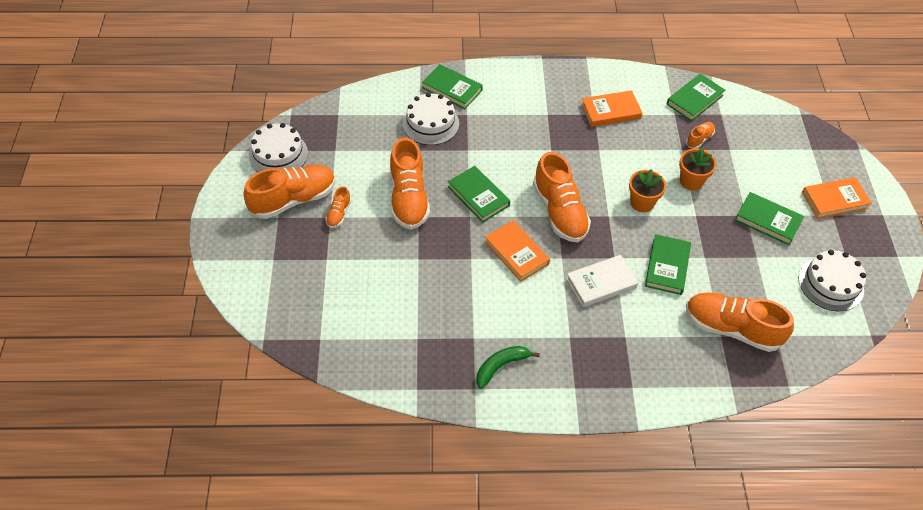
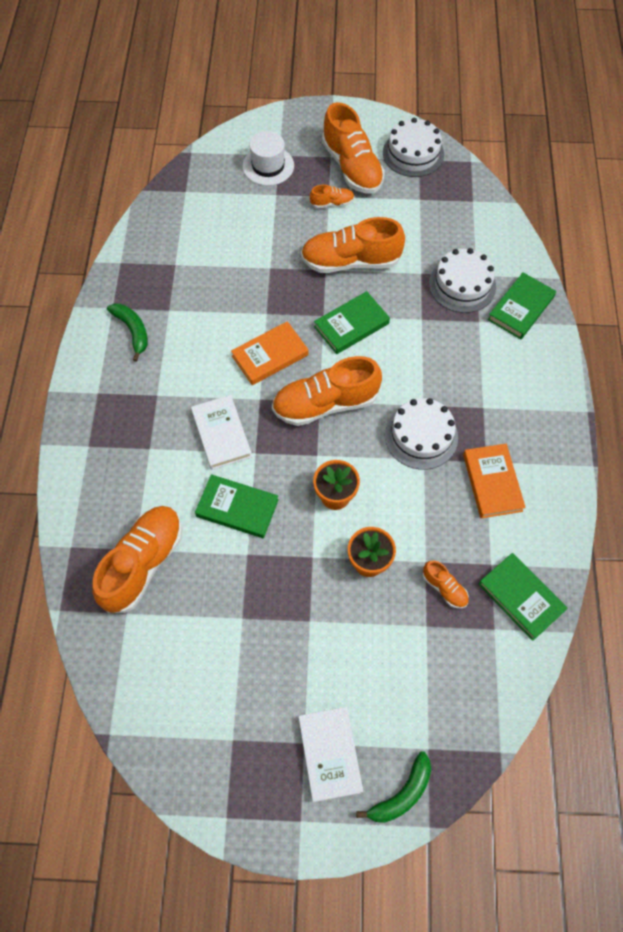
camera: 95 degrees right, 10 degrees up
orange shoe [325,186,351,228] -> orange shoe turned 150 degrees clockwise [310,185,355,208]
green book [735,192,804,245] -> none
white cake [799,250,866,311] -> white cake moved to [385,398,458,470]
orange book [802,177,872,219] -> white book [298,707,363,802]
none -> white hat [242,131,294,186]
none -> green banana [356,752,431,823]

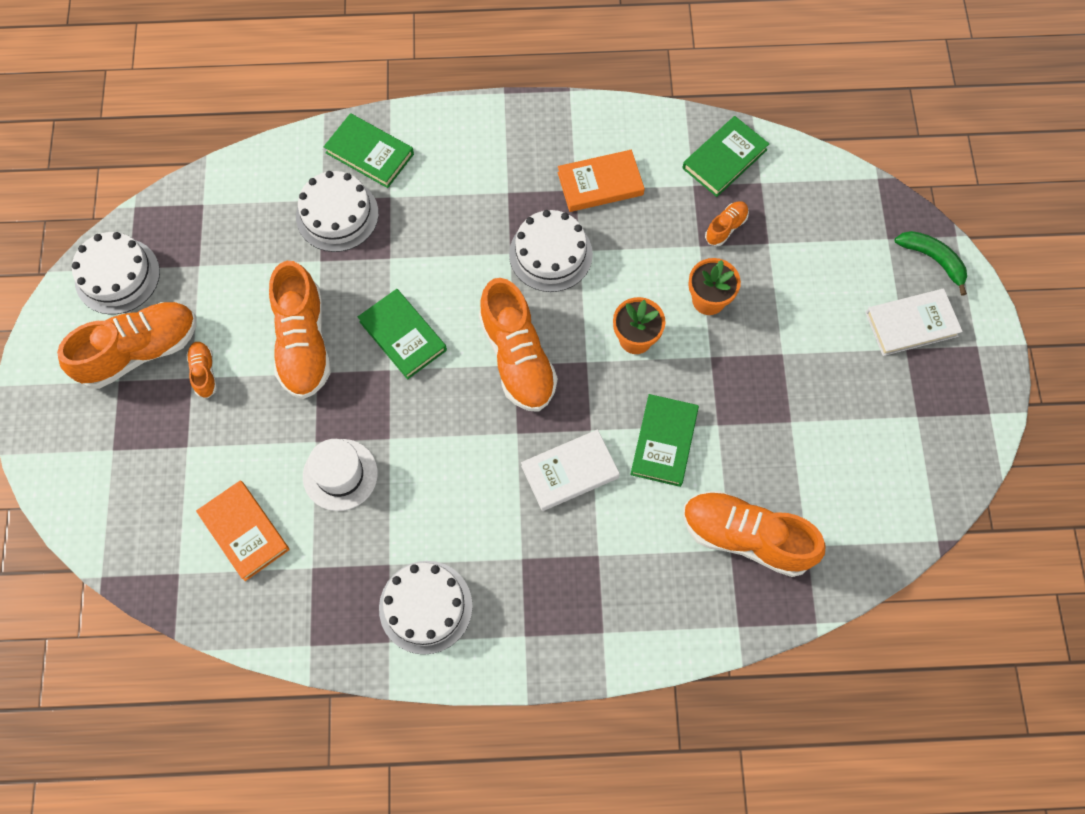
camera: 95 degrees left, 5 degrees up
green banana [107,303,148,362] -> white cake [379,561,473,655]
orange book [231,321,309,385] -> orange book moved to [196,480,289,581]
white hat [242,131,294,186] -> white hat moved to [303,439,378,511]

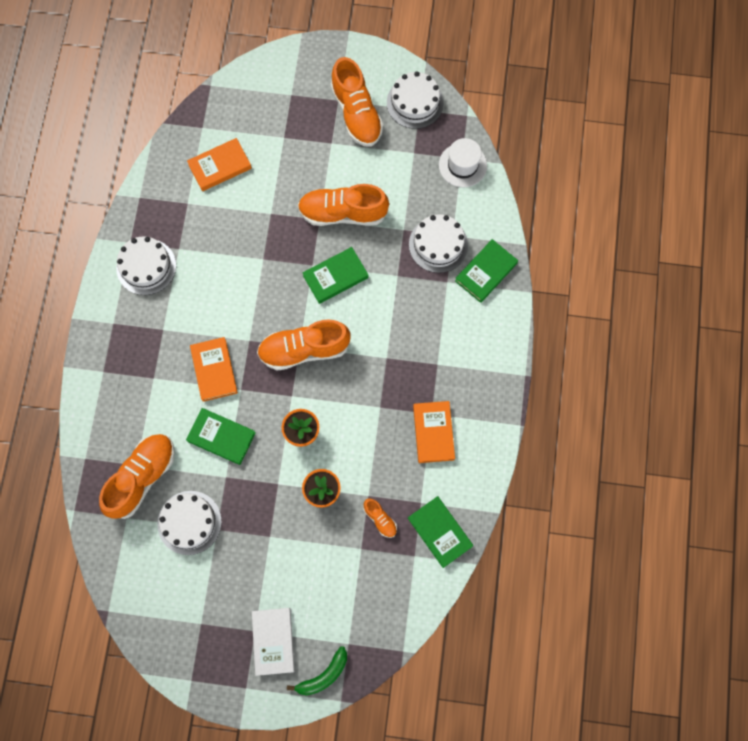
camera: 100 degrees right, 5 degrees up
orange shoe [186,342,217,398] -> none
white hat [303,439,378,511] -> white hat moved to [439,138,487,187]
white cake [509,210,593,292] -> white cake moved to [157,491,222,555]
white book [521,429,620,511] -> orange book [190,337,238,402]

